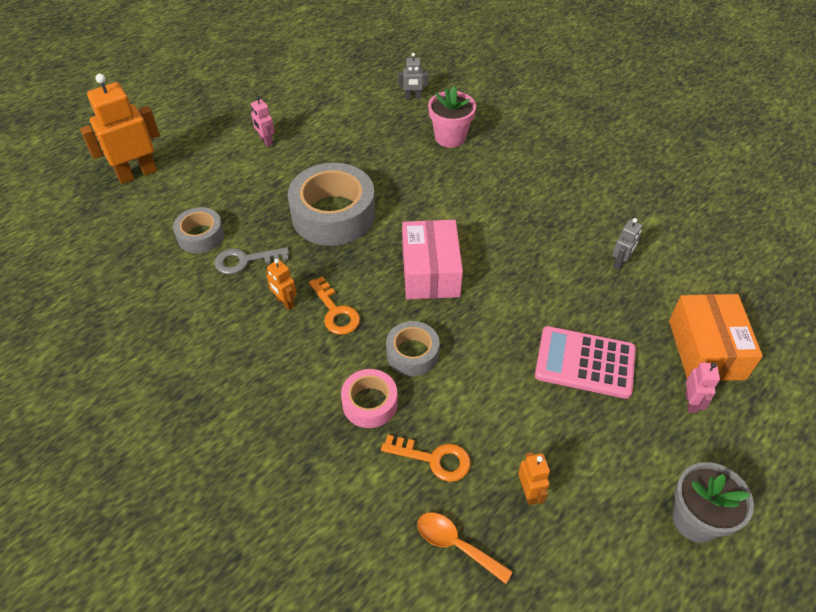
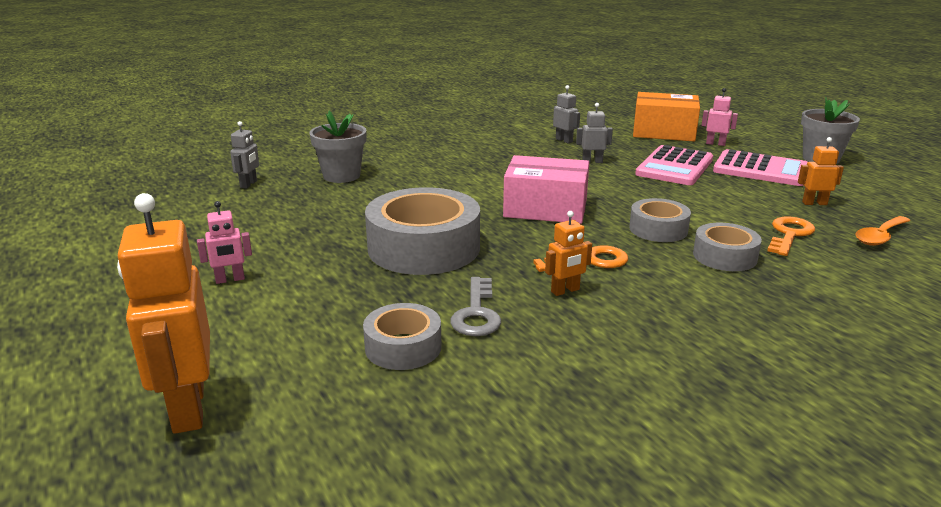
camera: 75 degrees left, 25 degrees down
pink tape [341,369,398,428] -> grey tape [693,223,762,271]
pink flower pot [428,87,476,148] -> grey flower pot [309,111,367,183]
none -> grey robot [576,103,613,163]
none -> pink calculator [713,149,808,186]

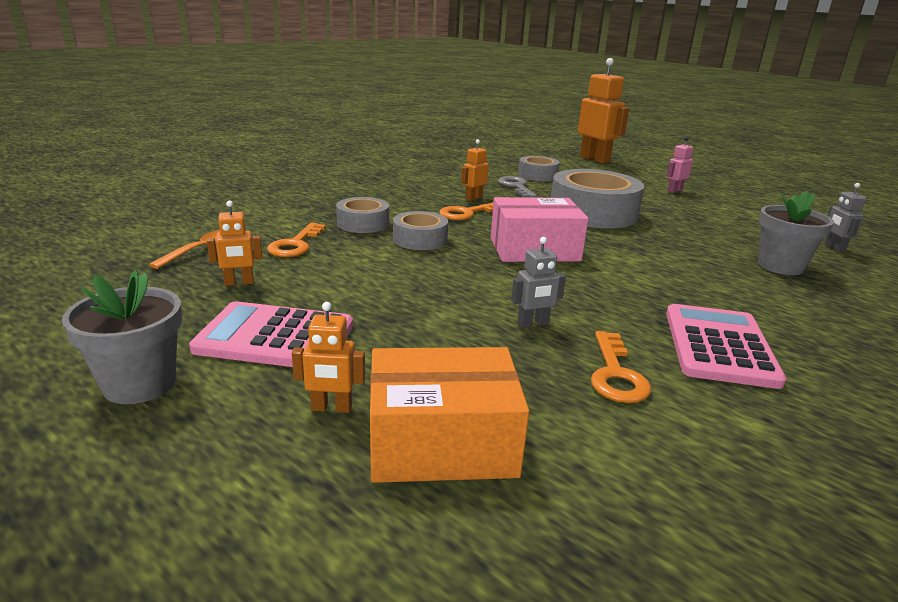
camera: 160 degrees right, 0 degrees up
grey robot [553,85,580,144] -> orange key [591,331,652,403]
pink calculator [635,145,713,185] -> pink calculator moved to [666,304,786,389]
pink robot [701,88,738,146] -> orange robot [292,302,365,413]

